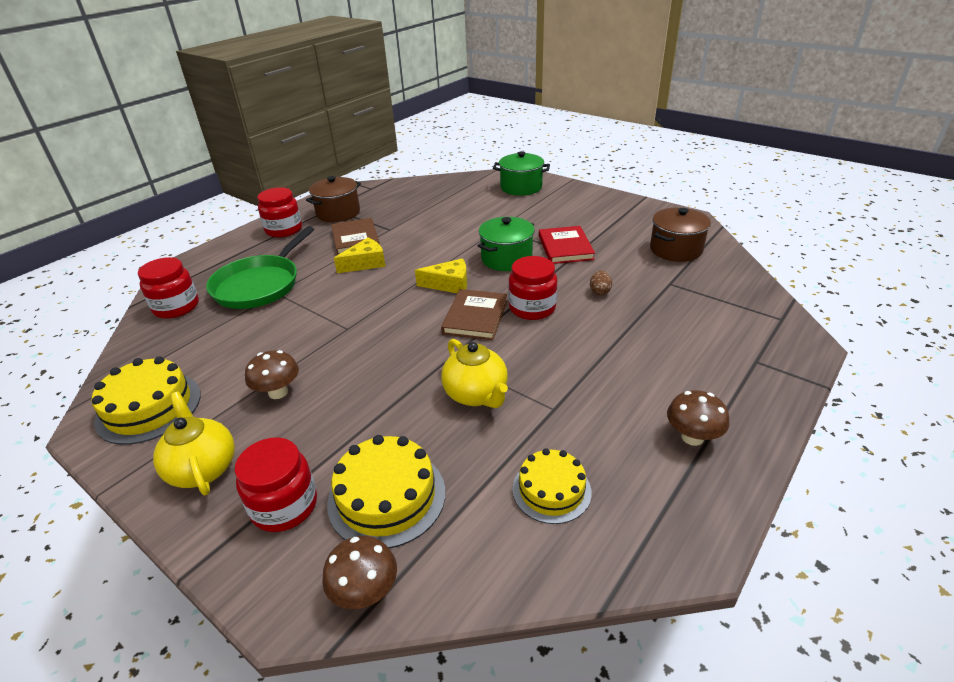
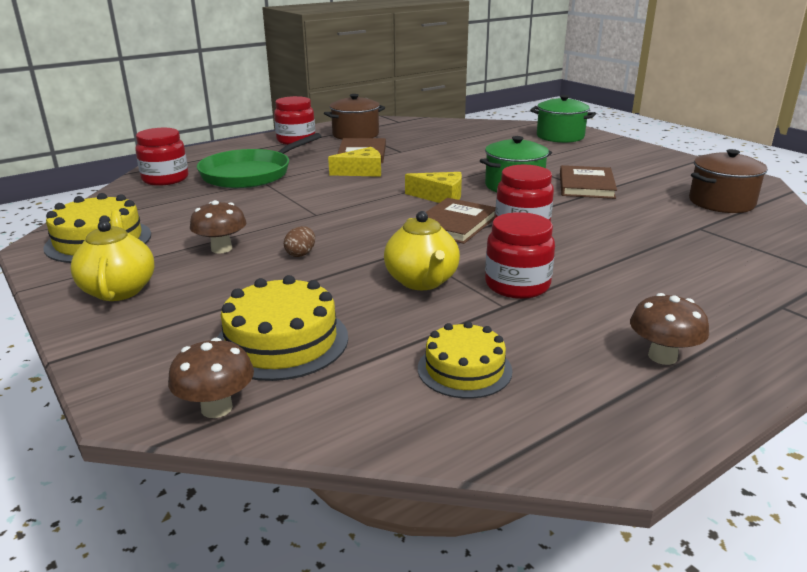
camera: 15 degrees right, 10 degrees down
red jar [235,437,317,532] -> red jar moved to [485,212,555,299]
red book [539,226,595,264] -> brown book [560,165,617,199]
brown egg [590,270,612,296] -> brown egg moved to [284,226,315,257]

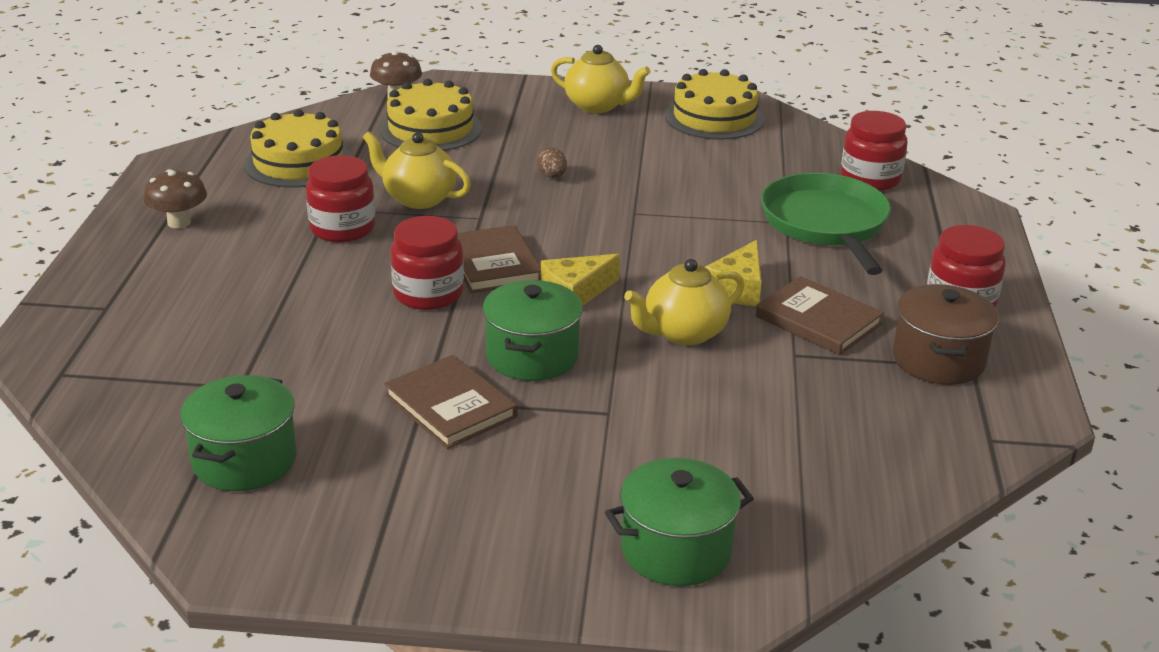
camera: 130 degrees right, 5 degrees up
brown mushroom [190,200,246,253] -> none
yellow cake [418,321,512,399] -> yellow cake [244,109,352,188], size x1.50
brown pot [689,149,767,213] -> green pot [180,375,297,491]
none -> yellow teapot [624,259,745,346]

